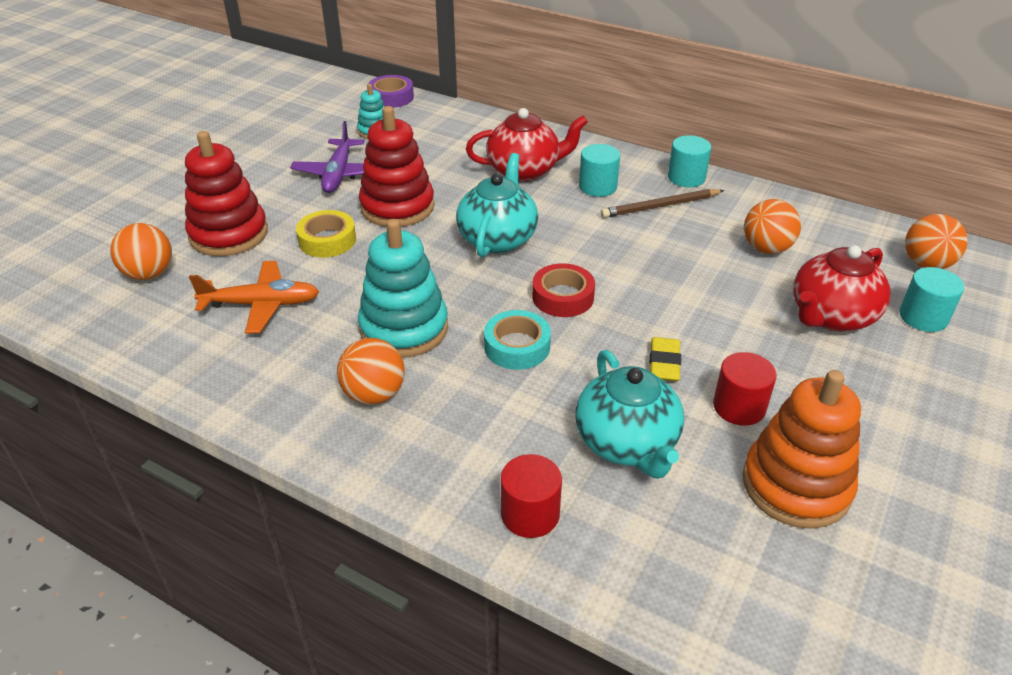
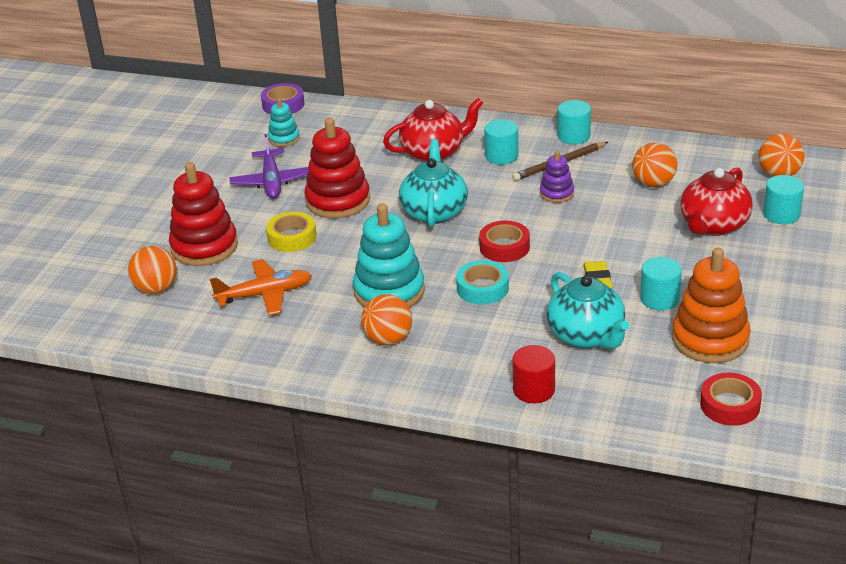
camera: 10 degrees left, 5 degrees down
red cylinder [713,352,777,426] -> turquoise cylinder [640,257,682,310]
none -> purple stacking toy [540,150,574,203]
none -> red tape [700,373,762,426]

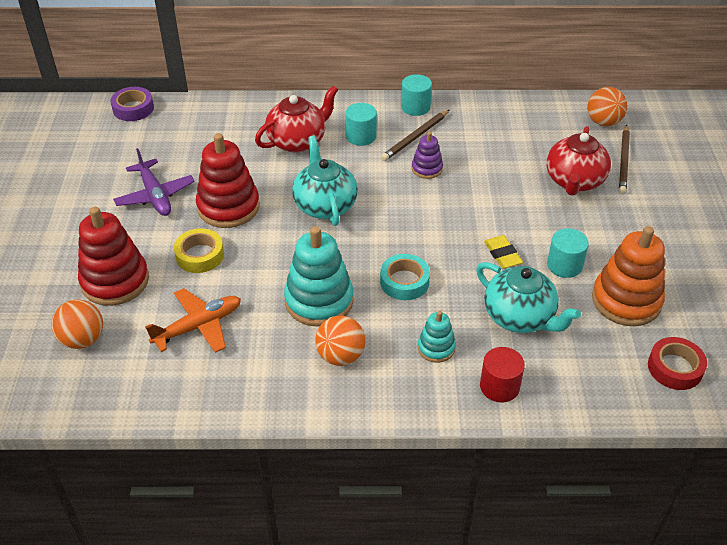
camera: 20 degrees left, 10 degrees up
turquoise stacking toy [268,98,300,147] -> turquoise stacking toy moved to [418,311,456,363]
red tape [479,220,530,262] -> none
orange ball [632,143,677,187] -> none
turquoise cylinder [763,175,804,224] -> brown pencil [619,125,630,194]

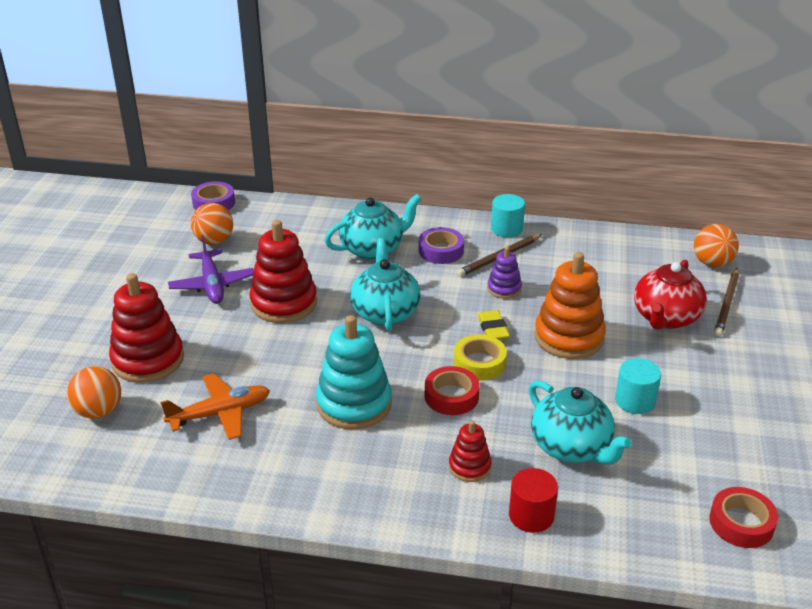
camera: 10 degrees right, 10 degrees down
yellow tape [174,228,224,273] -> yellow tape moved to [454,335,507,381]
red teapot [255,85,338,153] -> turquoise teapot [325,194,421,260]
orange ball [315,315,365,366] -> orange ball moved to [191,203,233,245]
turquoise cylinder [345,103,377,146] -> purple tape [419,227,464,264]
turquoise tape [380,254,430,300] -> red tape [425,366,480,415]
turquoise stacking toy [418,311,456,363] -> red stacking toy [449,420,491,482]
yellow eraser [484,235,523,269] -> yellow eraser moved to [478,310,510,340]
orange stacking toy [592,226,665,326] -> orange stacking toy moved to [534,252,606,359]

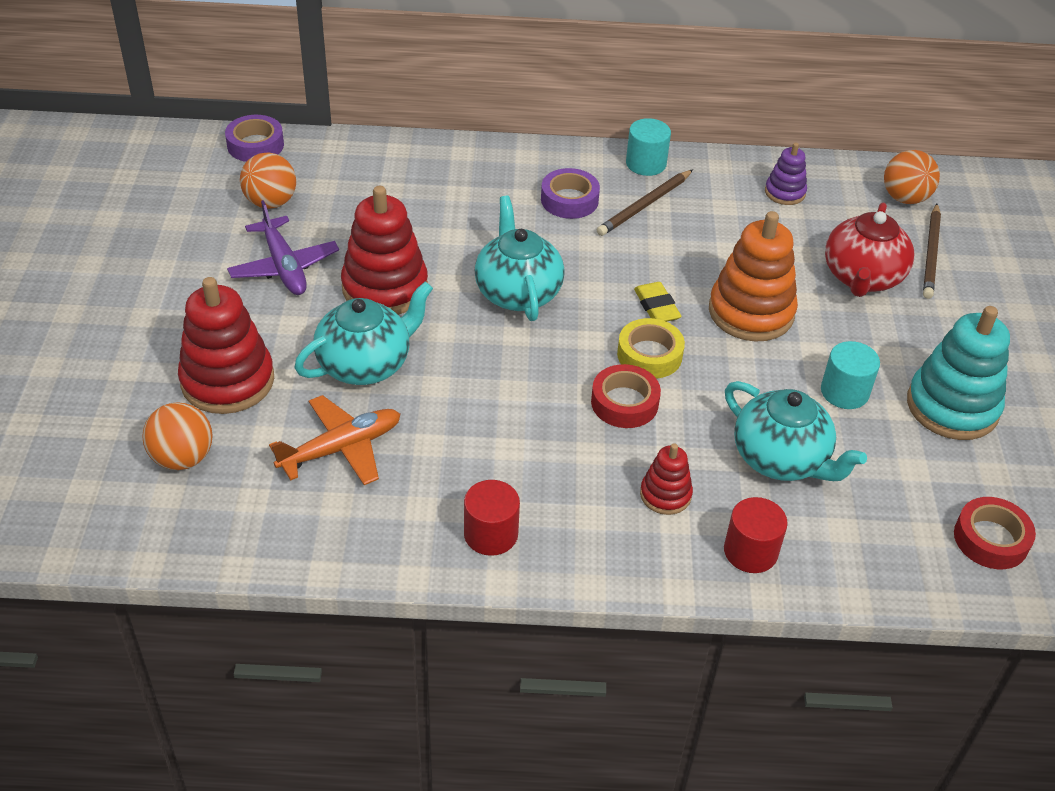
camera: 10 degrees left, 10 degrees up
turquoise stacking toy [316,315,392,430] -> turquoise stacking toy moved to [907,306,1010,440]
turquoise teapot [325,194,421,260] -> turquoise teapot moved to [294,282,433,385]
purple stacking toy [487,247,522,299] -> purple stacking toy moved to [765,142,807,205]
none -> red cylinder [464,480,520,556]

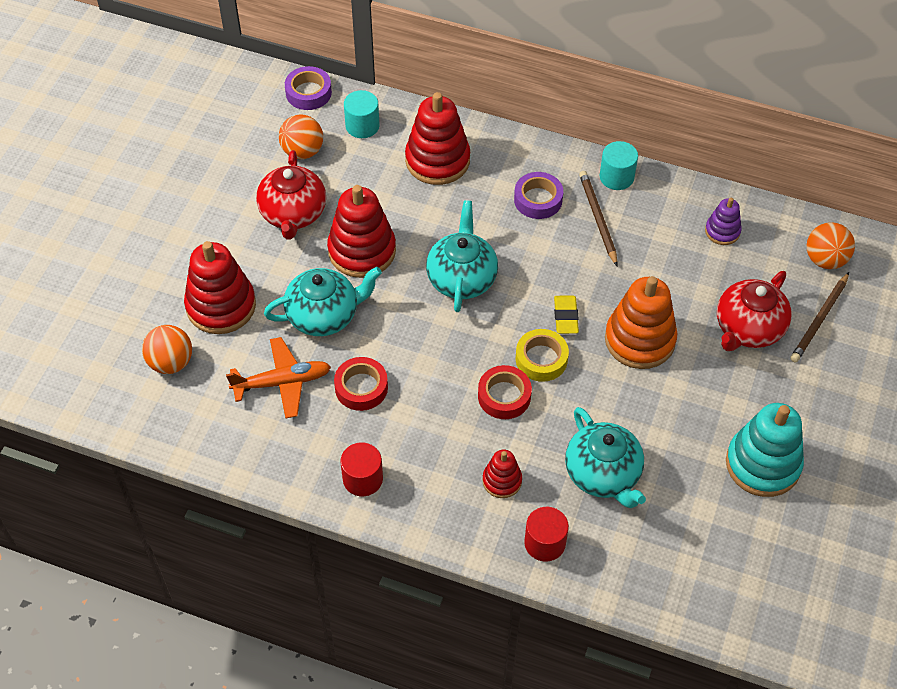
camera: 20 degrees right, 10 degrees up
purple plane [227,200,339,295] -> red teapot [256,150,326,239]
brown pencil [597,170,693,236] -> brown pencil turned 105 degrees clockwise [579,171,618,266]
turquoise cylinder [821,341,880,409] -> turquoise cylinder moved to [344,90,380,138]
red tape [954,497,1036,569] -> red tape moved to [334,357,388,411]
none -> red stacking toy [405,92,470,185]

